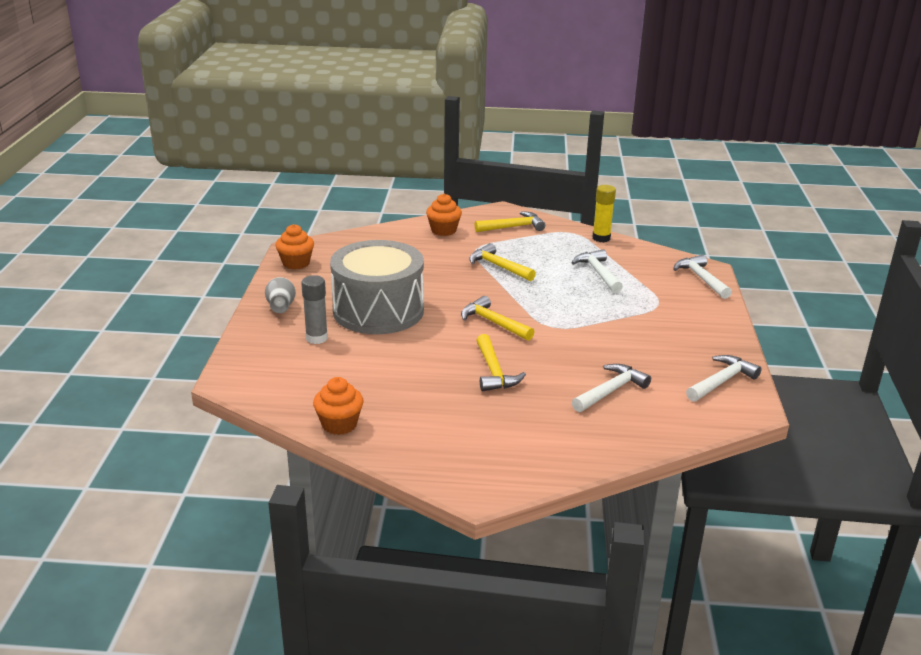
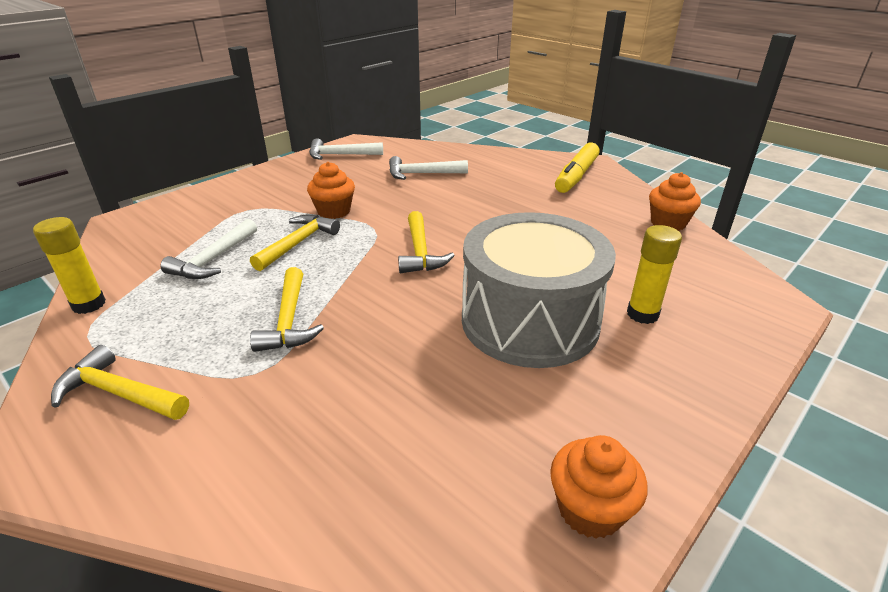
camera: 140 degrees left, 5 degrees up
grey vase [265,277,296,313] -> none
grey glue stick [301,275,328,344] -> yellow glue stick [627,225,682,324]
orange cupcake [426,193,462,236] -> orange cupcake moved to [307,162,355,219]
yellow hammer [476,334,526,391] -> yellow hammer moved to [250,214,340,271]
white hammer [673,255,732,299] -> none
none -> yellow marker [555,142,600,193]

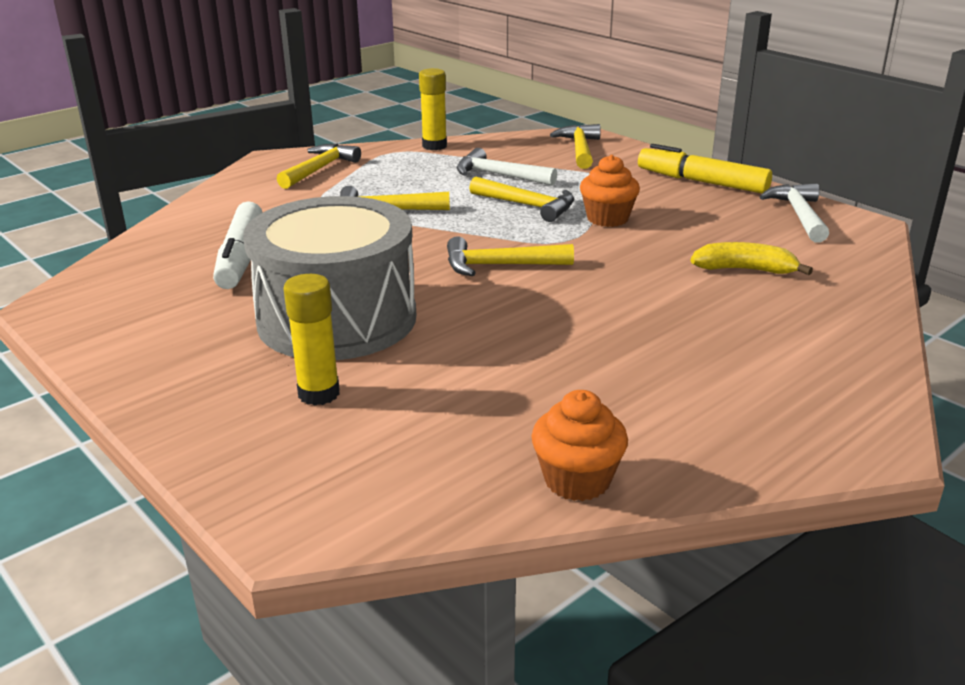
camera: 95 degrees right, 5 degrees down
white hammer [389,156,468,180] -> yellow banana [690,242,813,275]
orange cupcake [550,435,647,539] -> none
yellow marker [555,142,600,193] -> yellow marker moved to [638,144,772,193]
none -> white marker [213,202,263,289]
none -> yellow hammer [550,124,601,169]

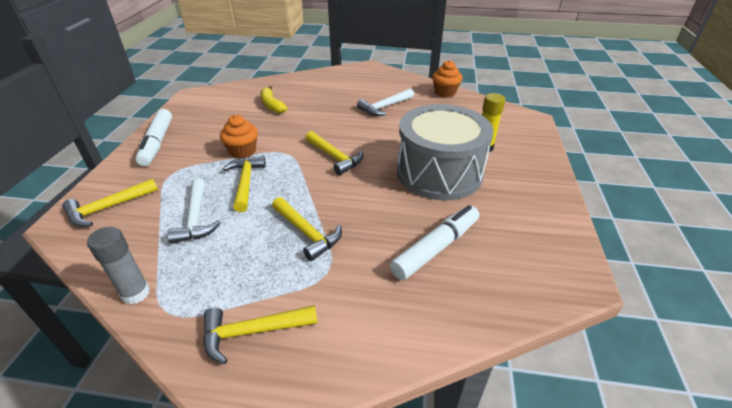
camera: 130 degrees left, 10 degrees up
yellow glue stick [419,68,447,150] -> grey glue stick [87,227,150,304]
yellow marker [638,144,772,193] -> white marker [135,109,172,166]
white hammer [759,183,829,242] -> white hammer moved to [357,89,414,116]

